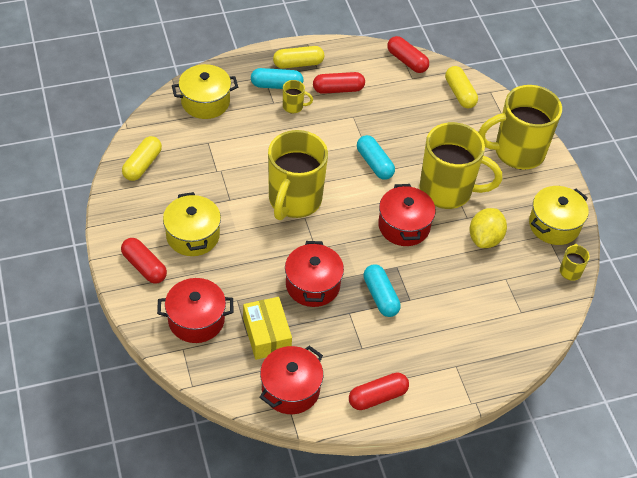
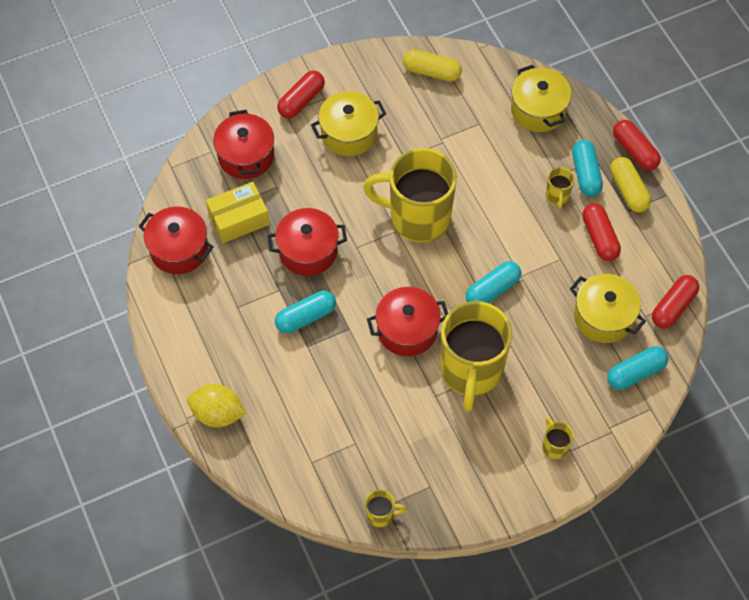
camera: 85 degrees right, 10 degrees up
red capsule [349,372,409,410] -> red capsule moved to [613,120,661,171]
yellow capsule [445,66,478,108] -> turquoise capsule [607,346,668,390]
yellow lemon [470,208,507,248] -> yellow lemon moved to [187,384,246,427]
yellow mug [478,85,562,169] -> yellow mug [542,417,574,460], size x0.41
yellow pot [529,186,589,245] -> yellow pot moved to [570,274,646,343]

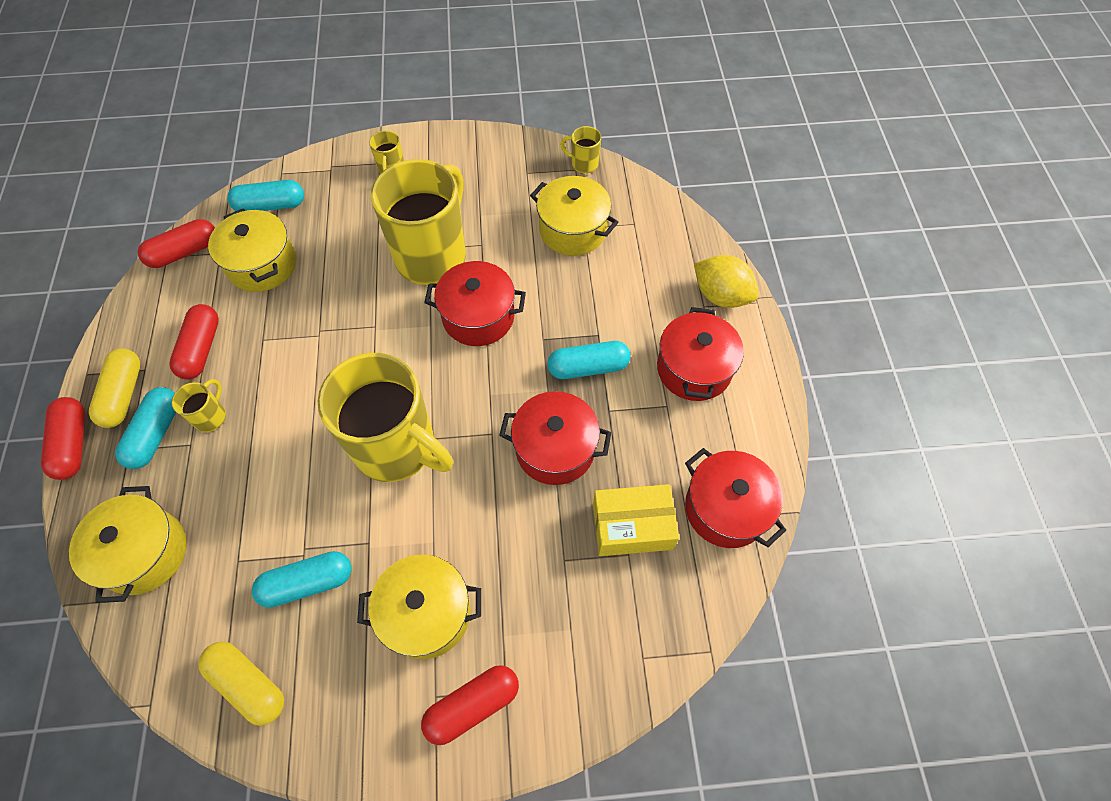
camera: 160 degrees left, 0 degrees up
red pot [213,110,274,179] -> red pot moved to [657,307,744,401]
turquoise capsule [465,261,521,303] -> turquoise capsule moved to [252,551,352,608]
none -> yellow pot [530,176,618,256]

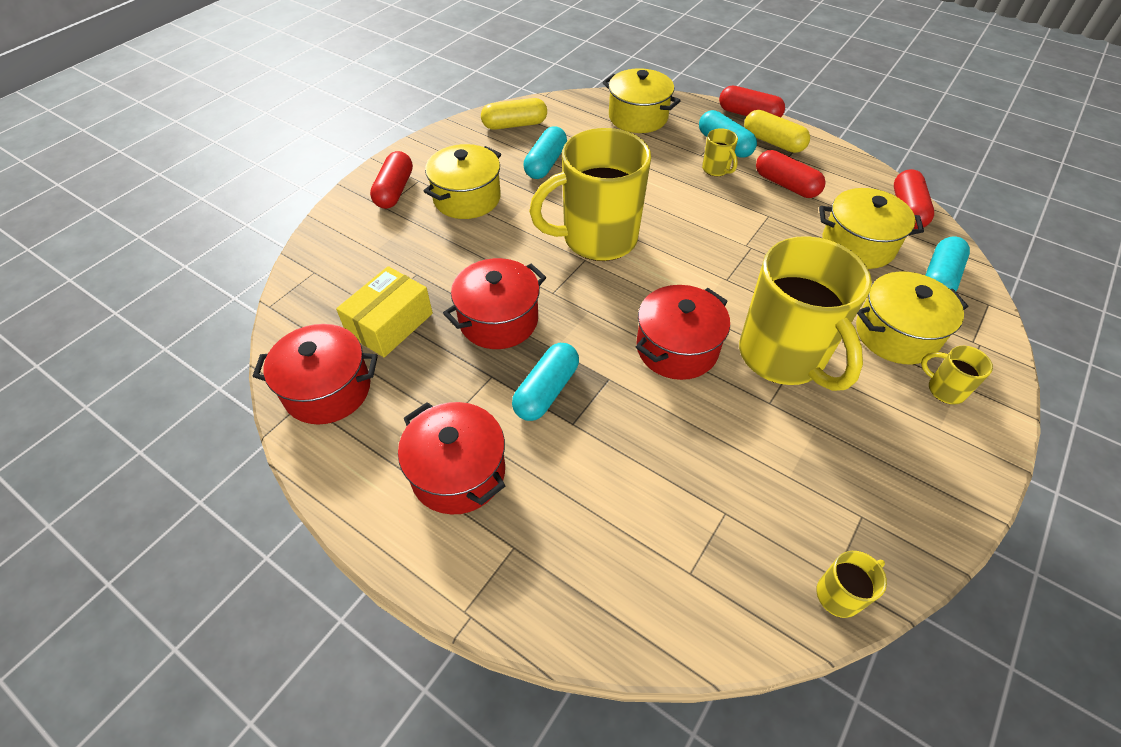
camera: 130 degrees right, 10 degrees down
yellow pot [530,176,618,256] -> yellow pot moved to [856,272,968,364]
yellow lemon [694,255,759,308] -> none

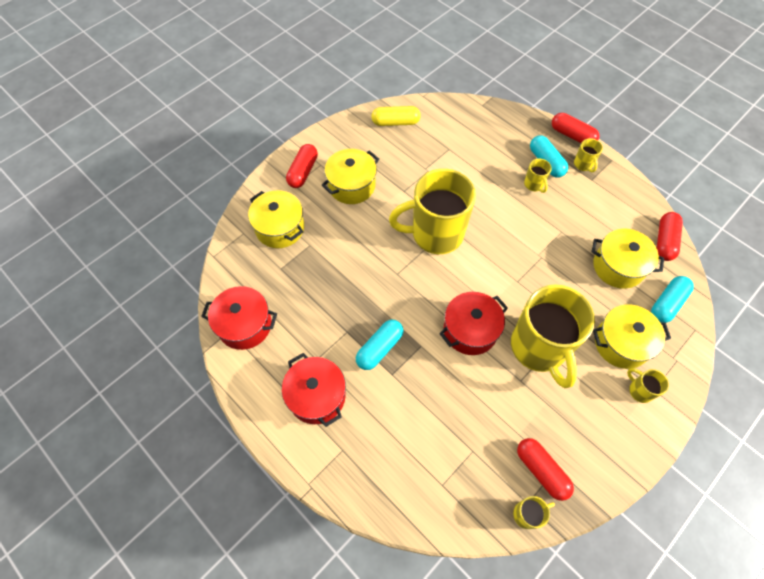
camera: 10 degrees right, 10 degrees up
yellow box [336,266,433,357] -> none
red pot [443,258,546,349] -> none
turquoise capsule [523,126,567,179] -> none
yellow pot [602,68,681,133] -> yellow pot moved to [248,190,304,248]
yellow capsule [744,110,810,153] -> yellow mug [574,138,603,172]
red capsule [756,150,826,198] -> red capsule moved to [517,438,574,501]

